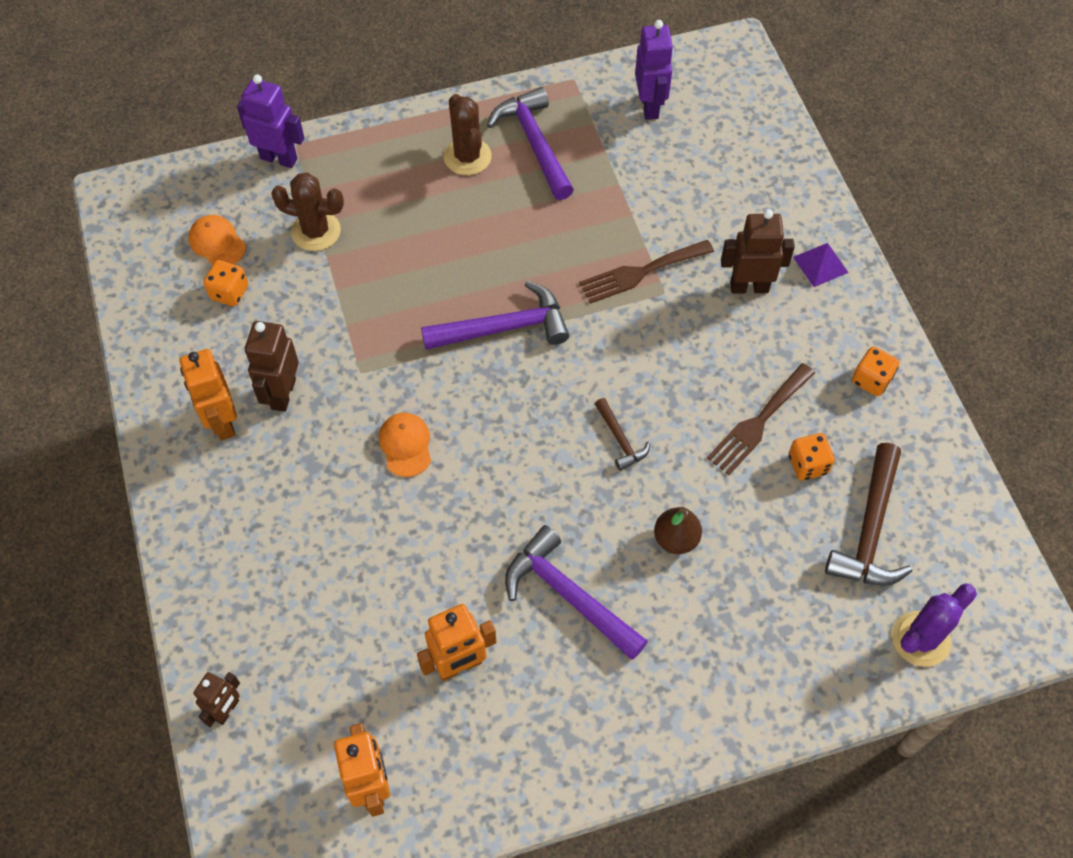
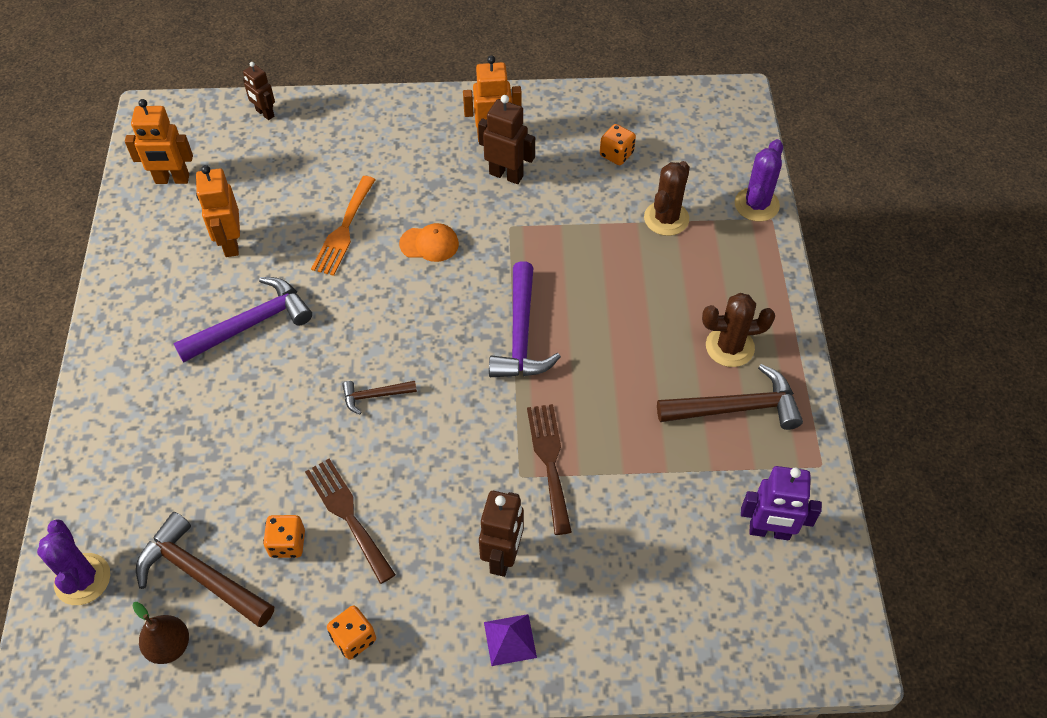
camera: 105 degrees right, 5 degrees down
orange cap [189,215,246,265] -> none
purple robot [237,75,304,168] -> purple cactus [735,139,783,222]
purple hammer [487,87,574,200] -> brown hammer [657,364,803,430]
brown pear [654,507,702,554] -> brown pear moved to [132,602,189,664]
none -> orange fork [311,176,376,276]

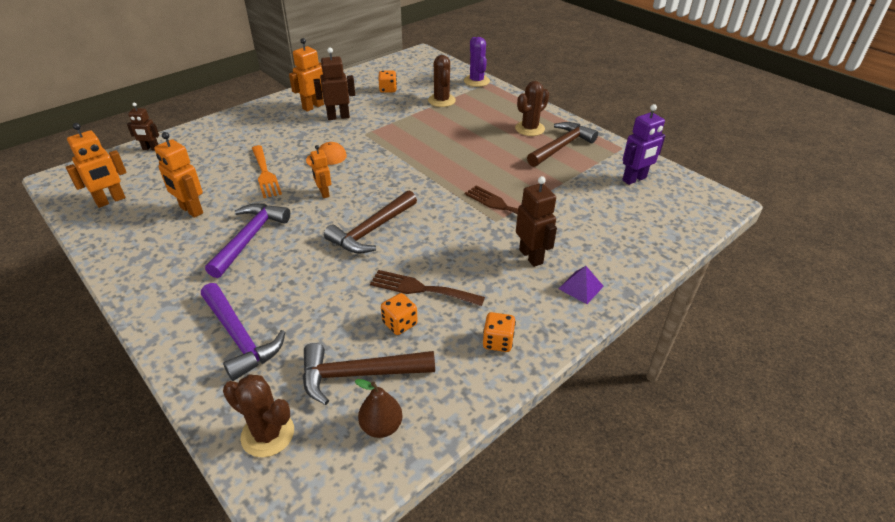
camera: 40 degrees left, 15 degrees down
purple cactus [37,519,110,605] -> brown cactus [223,374,294,457]
brown hammer [342,381,417,415] -> brown hammer [324,191,417,254], size x1.90
purple hammer [489,261,561,377] -> purple hammer moved to [201,283,285,381]
none -> orange robot [310,145,331,198]

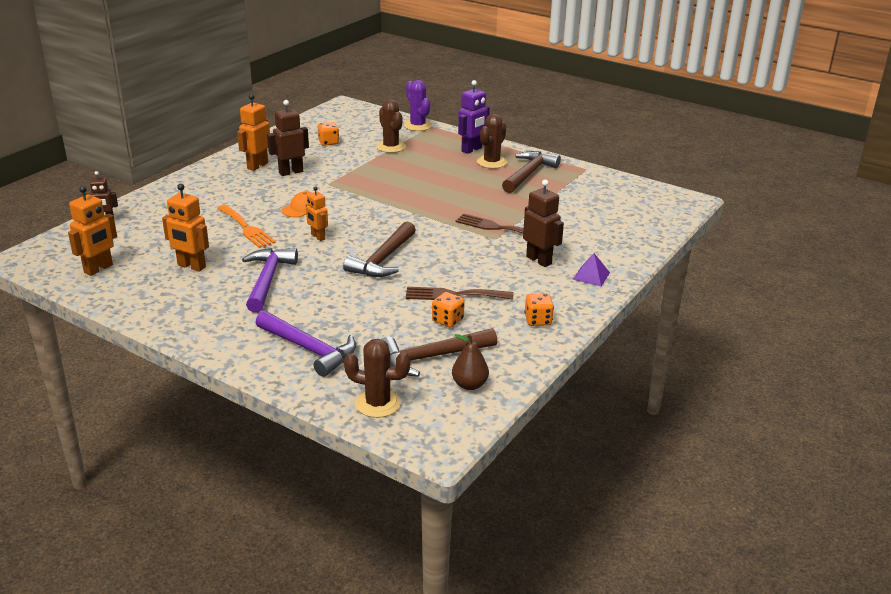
camera: 15 degrees left, 10 degrees down
purple robot [622,104,665,185] -> purple robot moved to [458,80,490,154]

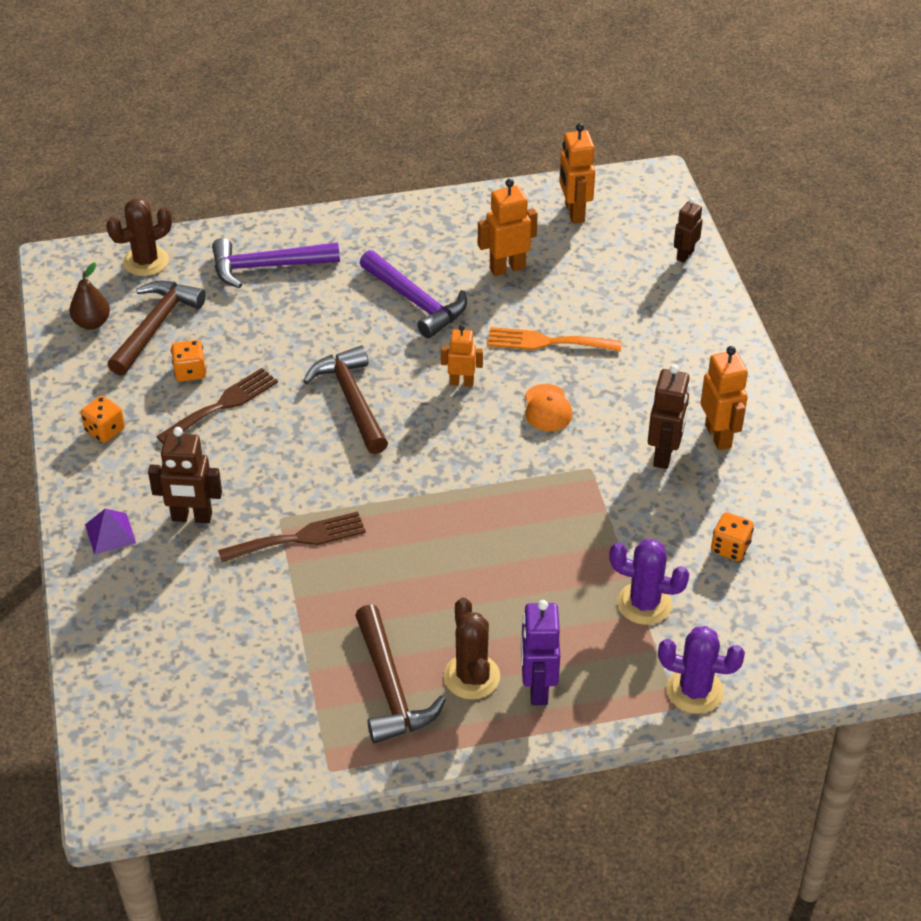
camera: 135 degrees right, 15 degrees up
brown cactus [376,99,406,153] -> purple cactus [609,539,689,625]

